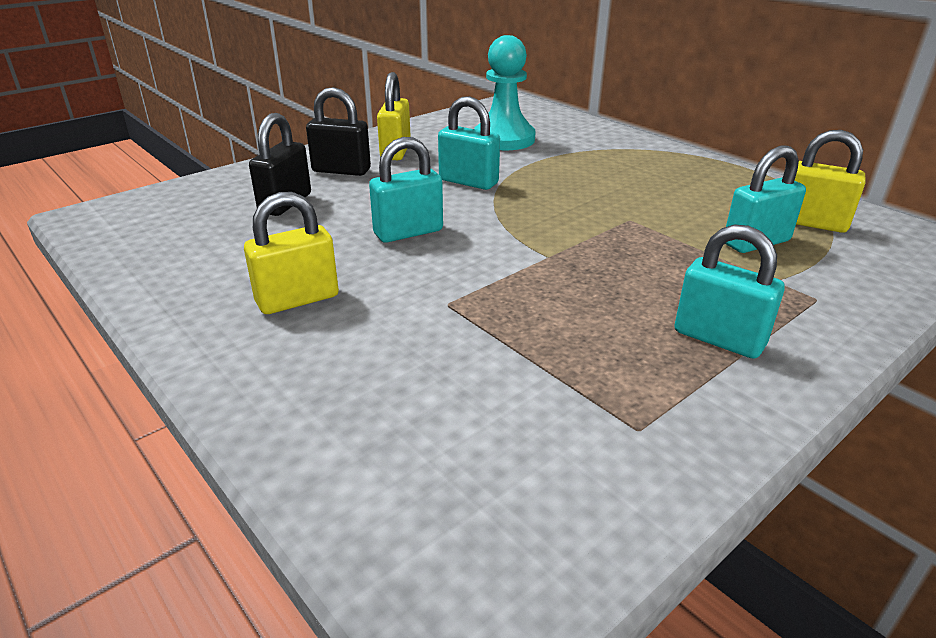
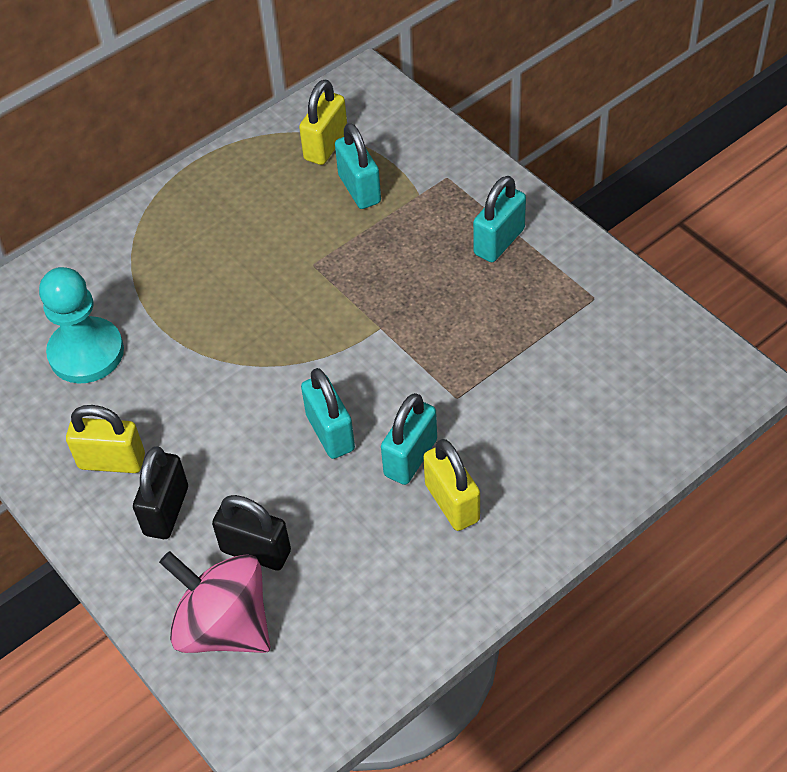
camera: 85 degrees left, 20 degrees up
turquoise padlock [438,96,500,190] -> turquoise padlock moved to [381,393,437,485]
none -> pink spinning top [159,551,271,653]

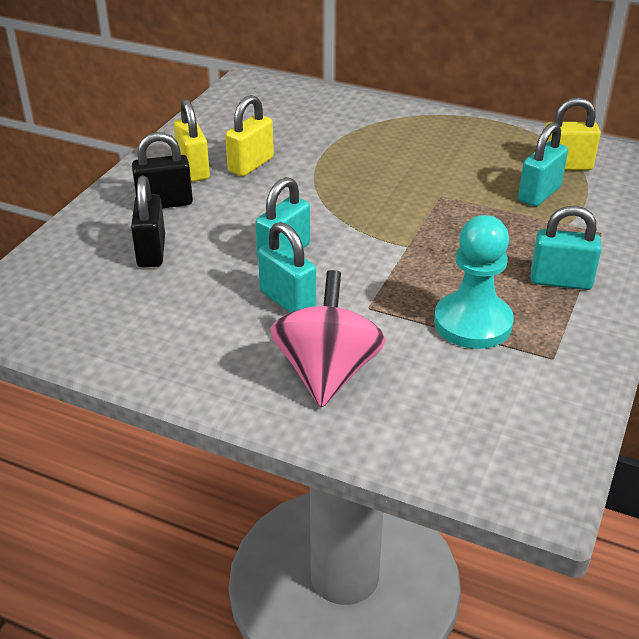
camera: 60 degrees right, 15 degrees down
turquoise pawn [39,267,124,383] -> turquoise pawn moved to [434,215,514,349]
pink spinning top [159,551,271,653] -> pink spinning top moved to [270,270,386,408]
turquoise padlock [381,393,437,485] -> turquoise padlock turned 45 degrees clockwise [258,222,316,313]
yellow padlock [423,439,480,531] -> yellow padlock moved to [225,95,274,176]

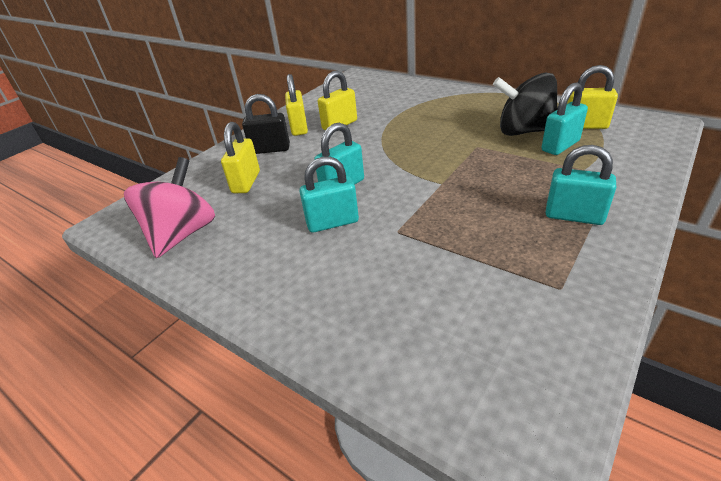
camera: 15 degrees right, 0 degrees up
black padlock [131,176,165,268] -> yellow padlock [221,122,260,193]
turquoise padlock [258,222,316,313] -> turquoise padlock turned 75 degrees counterclockwise [299,156,359,233]
pink spinning top [270,270,386,408] -> pink spinning top moved to [124,157,215,258]
turquoise pawn [434,215,514,349] -> none
none -> black spinning top [493,73,558,136]

